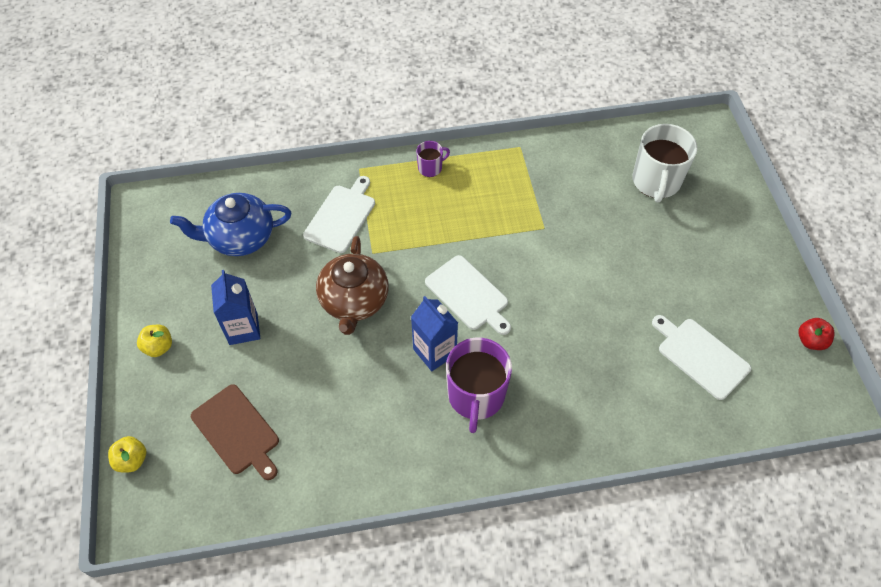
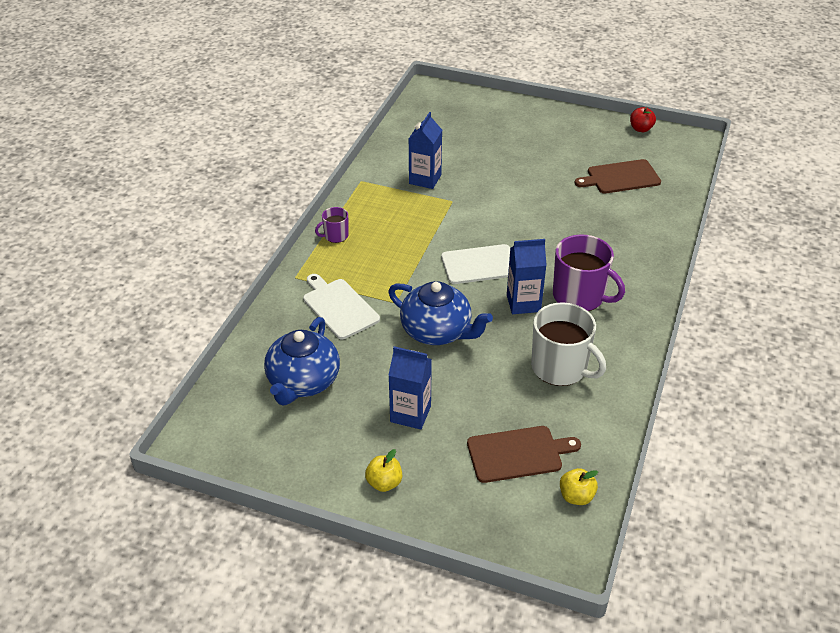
camera: 60 degrees left, 15 degrees down
yellow apple [108,436,146,472] -> yellow apple moved to [560,468,598,505]
brown teapot [316,236,389,335] -> blue teapot [388,281,493,345]
purple mug [416,141,450,177] -> purple mug turned 120 degrees counterclockwise [315,207,349,243]
white mug [632,124,697,202] -> white mug moved to [531,302,606,386]
white cutting board [652,315,751,400] -> brown cutting board [575,159,661,193]
none -> blue carton [409,112,442,189]

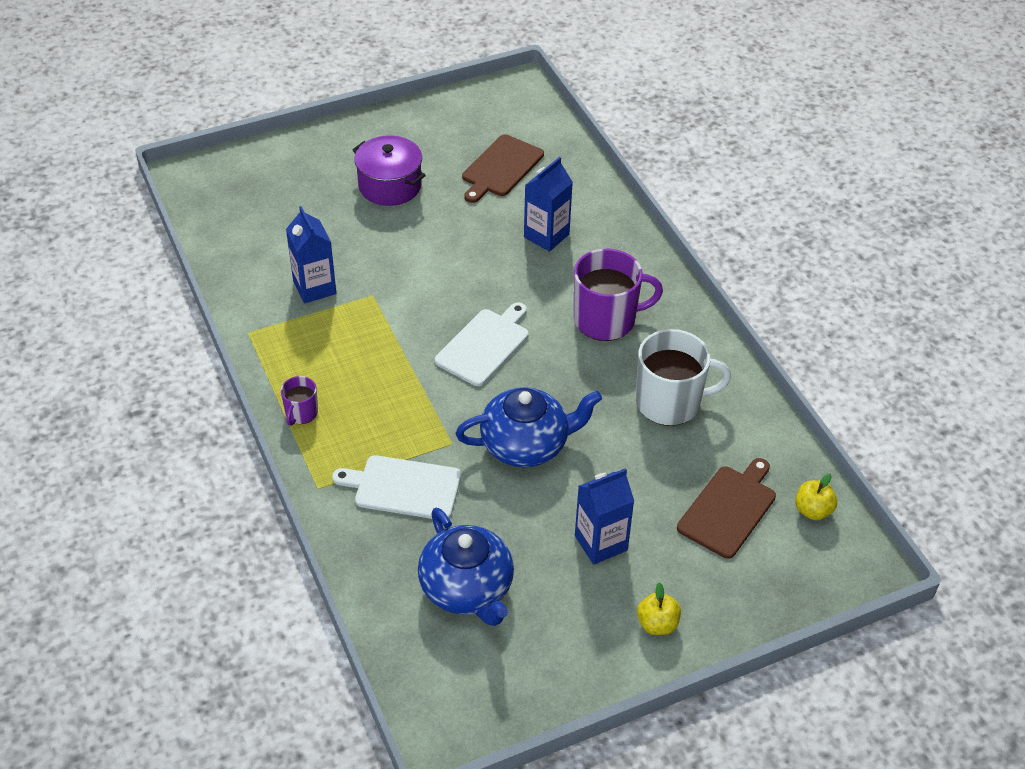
camera: 45 degrees left, 5 degrees up
blue carton [507,239,547,314] -> blue carton moved to [524,157,573,252]
red apple [630,107,656,132] -> none
none -> purple pot [352,136,426,206]

